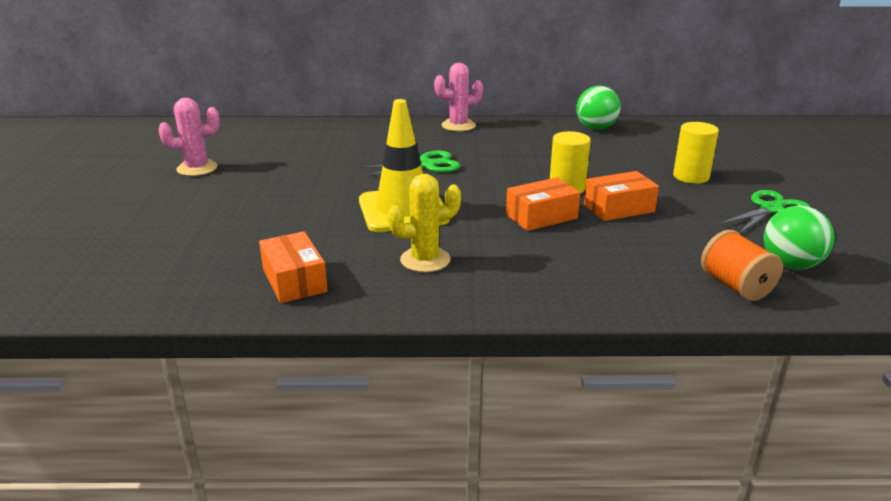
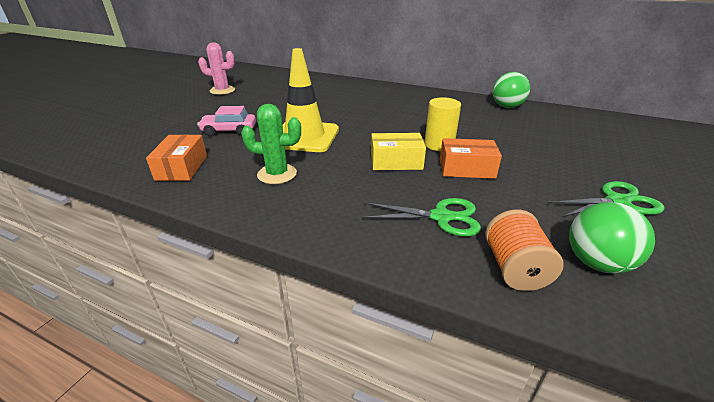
camera: 25 degrees right, 5 degrees up
green scissors [360,151,460,177] -> green scissors moved to [362,198,481,237]
yellow cactus [387,174,461,272] -> green cactus [241,104,301,184]
pink cactus [434,63,483,131] -> none
orange box [506,177,580,231] -> yellow box [371,133,426,170]
yellow cylinder [673,122,719,184] -> none
none -> pink car [197,106,256,136]

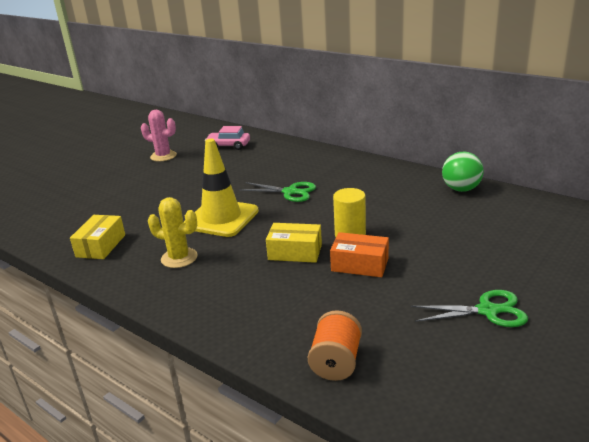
camera: 15 degrees right, 5 degrees down
orange box [146,134,207,181] -> yellow box [70,215,125,259]
pink car [197,106,256,136] -> pink car moved to [205,126,250,150]
green cactus [241,104,301,184] -> yellow cactus [148,197,198,268]
green scissors [362,198,481,237] -> green scissors moved to [241,182,316,202]
green ball [569,202,655,274] -> none

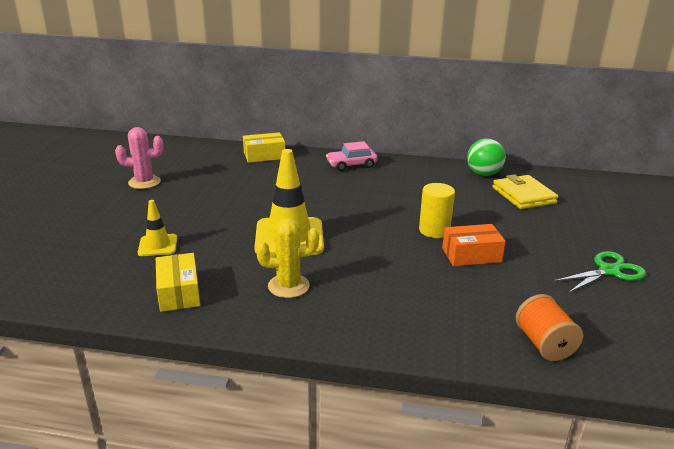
camera: 30 degrees left, 0 degrees up
pink car [205,126,250,150] -> pink car moved to [326,141,378,171]
green scissors [241,182,316,202] -> none
yellow box [266,223,322,263] -> yellow box moved to [243,132,285,163]
none -> yellow traffic cone [138,200,177,256]
none -> yellow wallet [493,174,558,209]

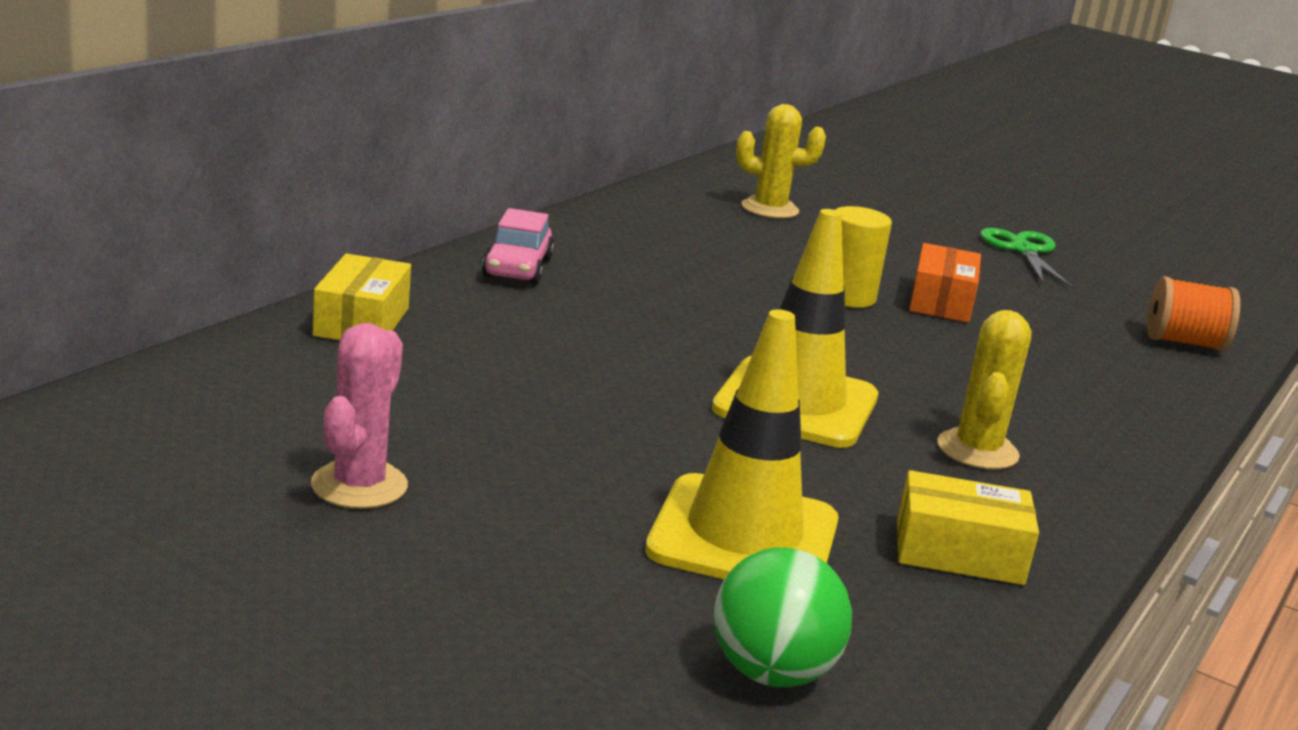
camera: 70 degrees left, 5 degrees down
yellow traffic cone [138,200,177,256] -> yellow traffic cone [645,309,839,579], size x1.90
green ball [467,138,506,176] -> green ball moved to [714,547,852,687]
yellow wallet [493,174,558,209] -> yellow cactus [736,104,826,219]

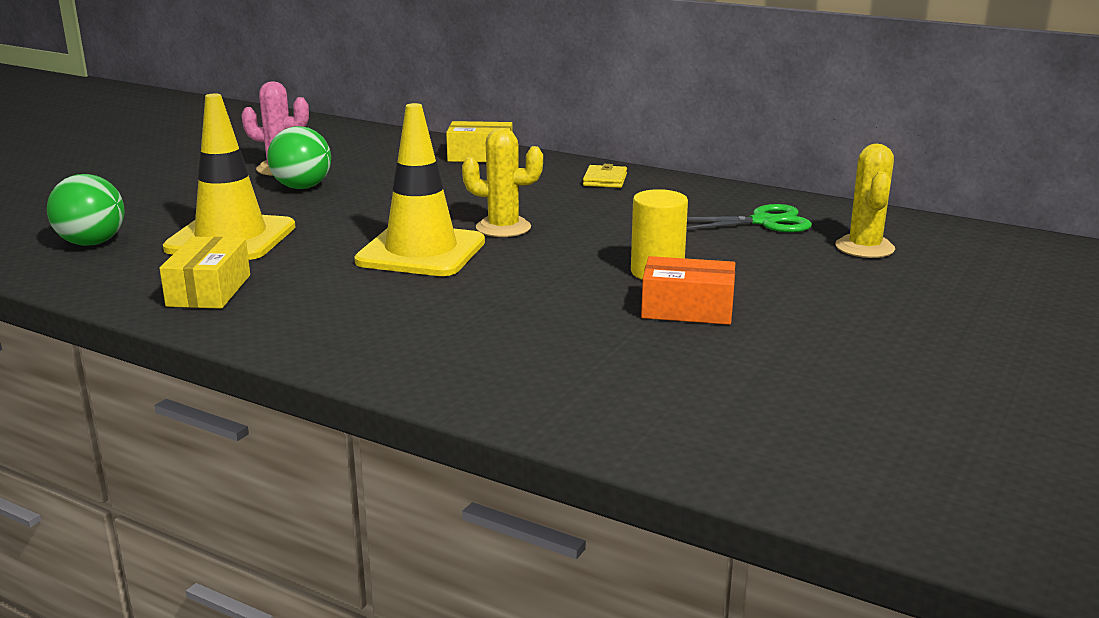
camera: 90 degrees right, 0 degrees up
pink car [482,208,554,285] -> yellow wallet [583,164,627,188]
yellow cactus [937,310,1031,470] -> yellow cactus moved to [462,128,543,237]
green scissors [980,228,1072,288] -> green scissors moved to [687,204,812,232]
orange spool [1147,276,1240,351] -> none
none -> green ball [267,126,331,189]

